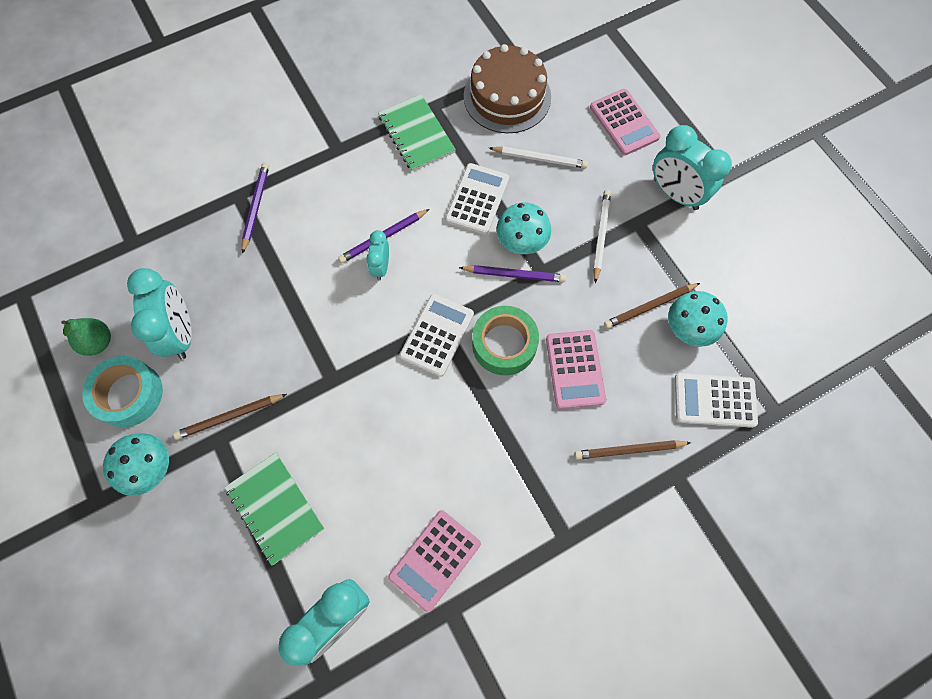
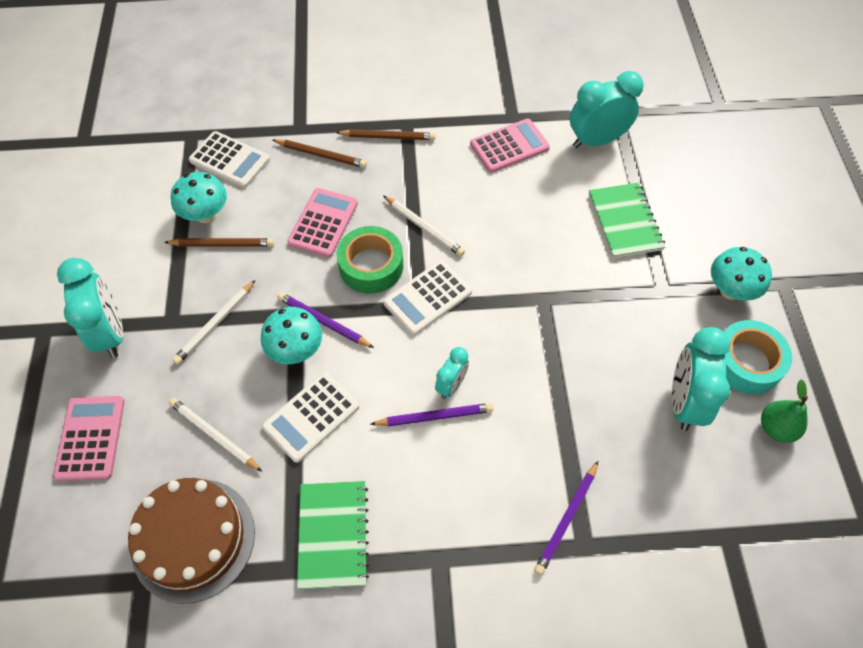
camera: 155 degrees left, 10 degrees down
brown pencil [173,394,287,440] -> brown pencil moved to [335,129,436,140]
none -> white pencil [383,195,465,256]

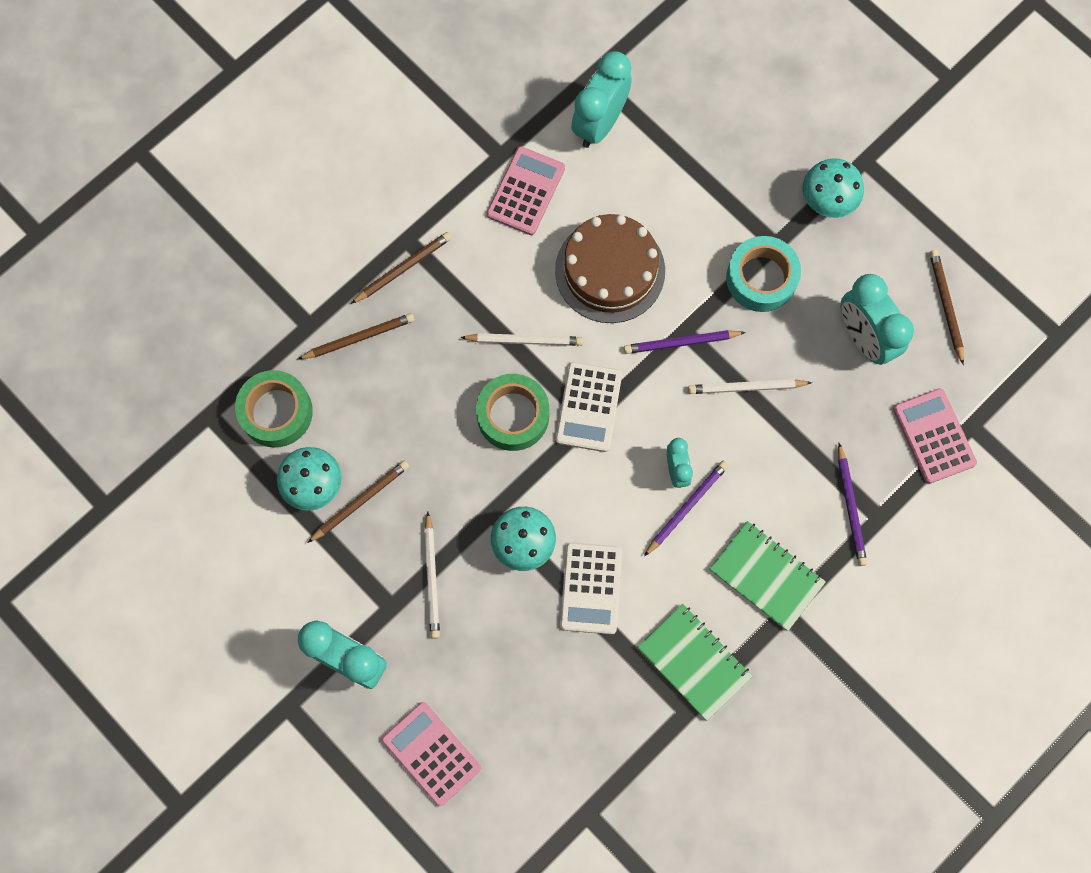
camera: 40 degrees left, 15 degrees up
brown cake [128,478,255,604] -> brown cake moved to [555,214,665,323]
white pencil [169,398,262,472] -> white pencil moved to [688,379,812,394]
white calculator [189,131,270,188] -> green tape [235,370,313,448]
purple pencil [277,292,374,348] -> purple pencil moved to [624,330,746,354]
pink calculator [287,188,358,258] -> pink calculator moved to [893,388,977,484]
green notebook [589,183,665,258] -> green notebook moved to [709,521,826,631]
turquoise tape [724,320,792,394] -> turquoise tape moved to [726,236,801,312]
green pear [761,379,808,443] -> brown pencil [929,250,964,365]

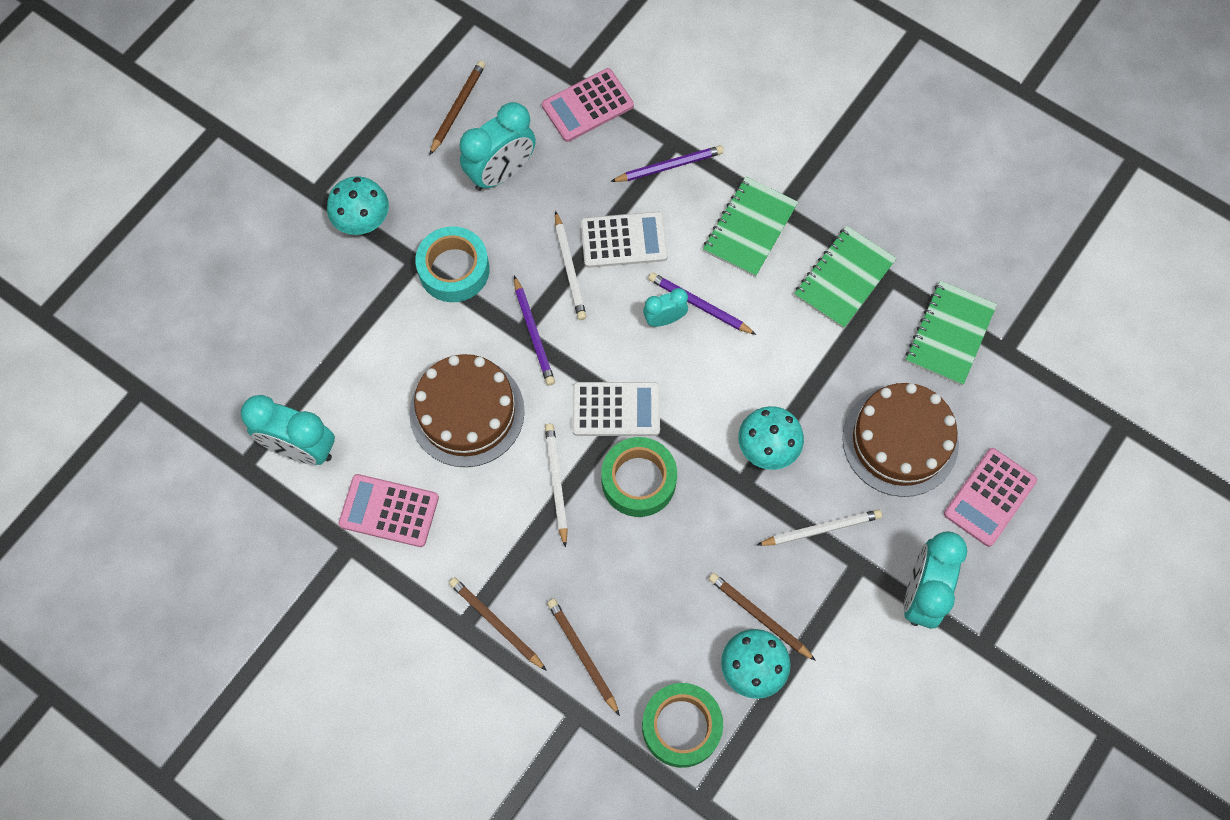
camera: 100 degrees left, 5 degrees down
white calculator [560,542,622,635] -> white calculator moved to [581,211,668,268]
brown pencil [929,250,964,365] -> brown pencil turned 135 degrees clockwise [429,60,486,155]
none -> brown cake [842,383,959,497]
none -> green notebook [905,280,997,386]

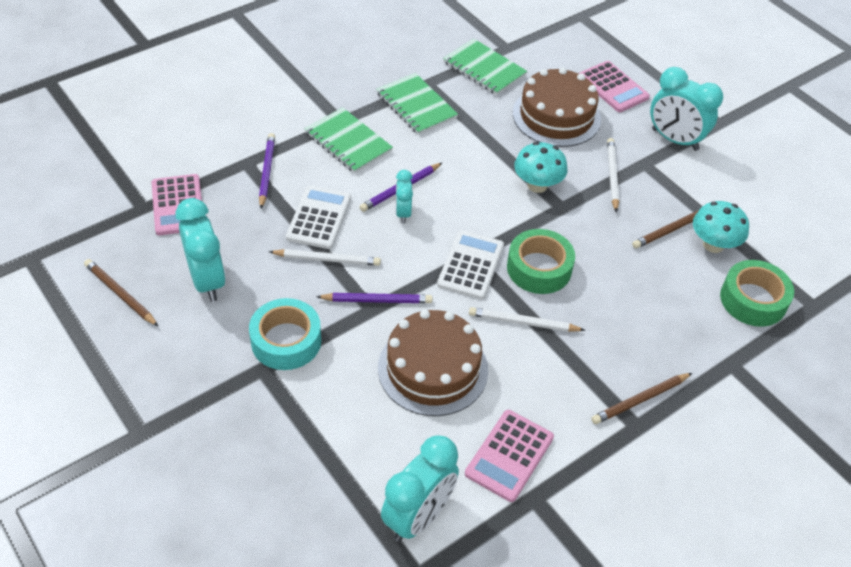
camera: 75 degrees left, 20 degrees down
turquoise mushroom [327,176,389,235] -> none
brown pencil [547,599,620,716] -> none

